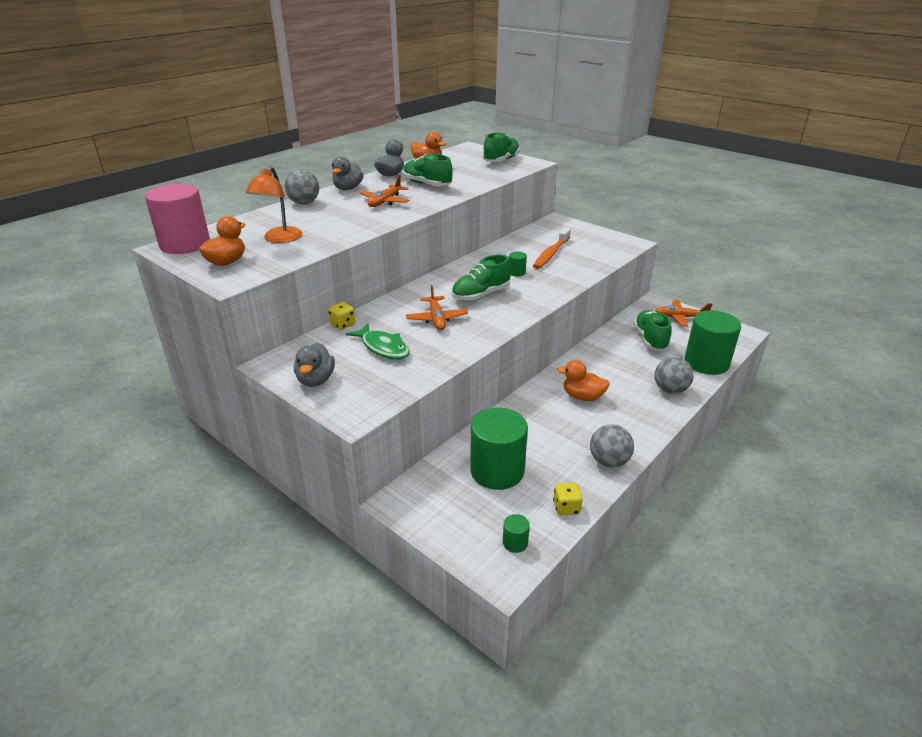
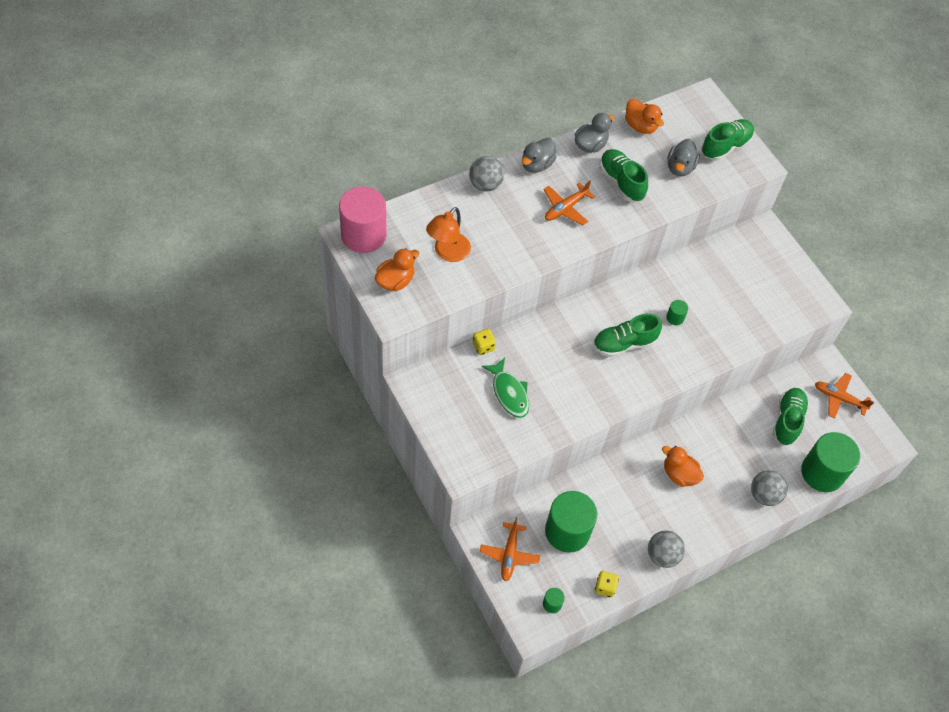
camera: 15 degrees right, 25 degrees up
grey duck [294,343,335,387] -> grey duck moved to [667,139,700,177]
orange plane [406,285,468,330] -> orange plane moved to [480,517,540,581]
orange toothbrush [533,228,571,269] -> none

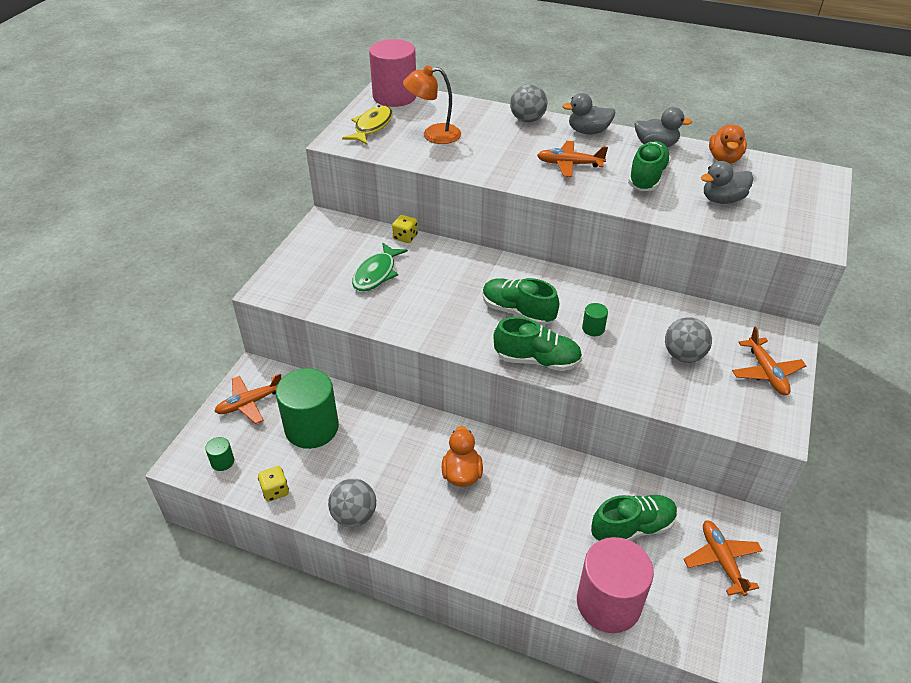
camera: 55 degrees right, 15 degrees down
orange duck [375,248,420,291] -> yellow fish [342,105,393,145]
green shoe [701,119,754,161] -> green shoe moved to [493,317,582,371]
grey ball [751,470,788,506] -> grey ball moved to [665,317,712,363]
green cylinder [801,432,860,492] -> pink cylinder [577,537,654,633]
none -> orange plane [732,327,806,395]

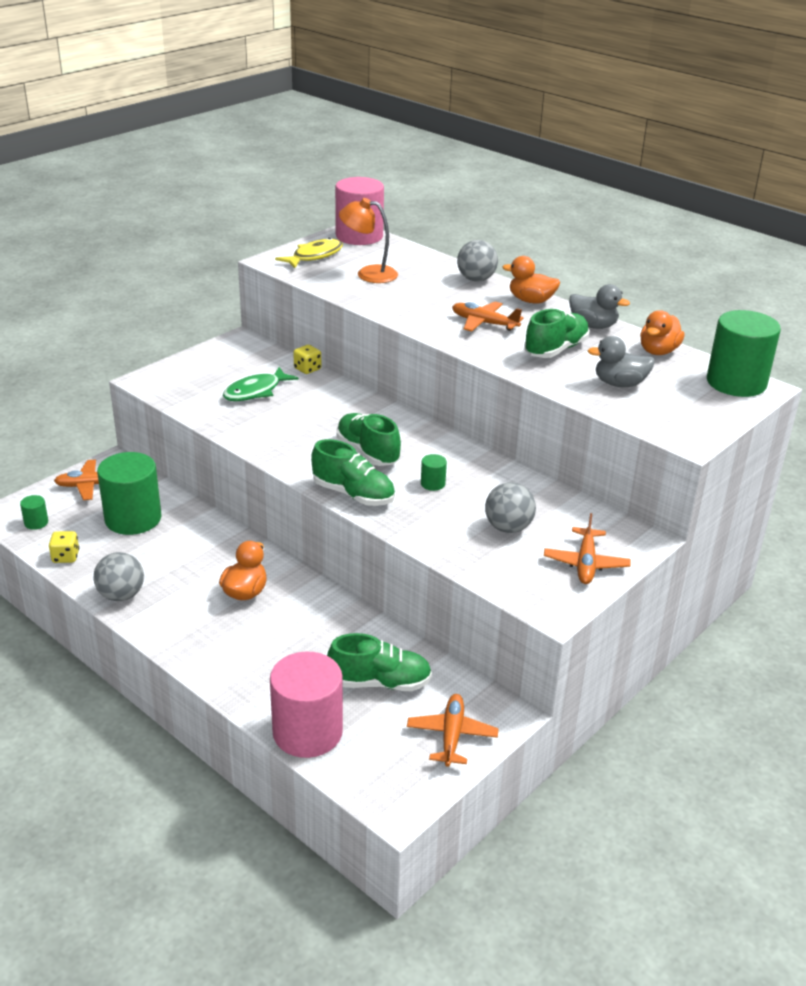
camera: 20 degrees right, 10 degrees down
grey duck [562,93,616,135] -> orange duck [502,256,560,304]
none -> green cylinder [707,310,781,397]

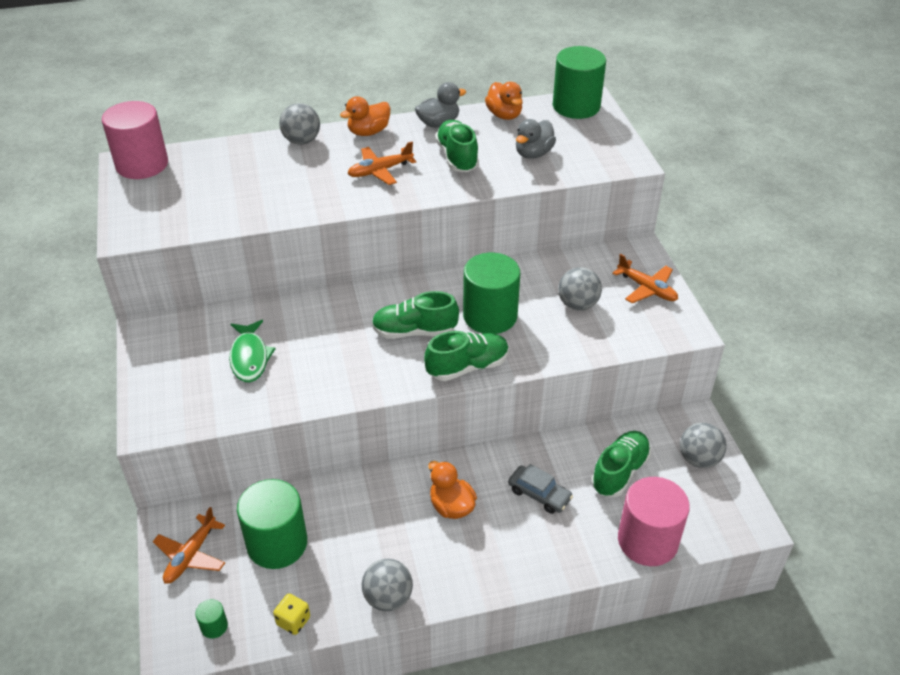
camera: 55 degrees left, 10 degrees up
yellow fish [275,238,343,268] -> none
yellow dice [293,345,321,374] -> none
orange lamp [339,198,398,283] -> none
orange plane [407,694,499,767] -> grey ball [680,423,727,468]
green cylinder [421,454,447,491] -> green cylinder [463,253,520,334], size x2.41
none -> grey car [508,464,573,514]

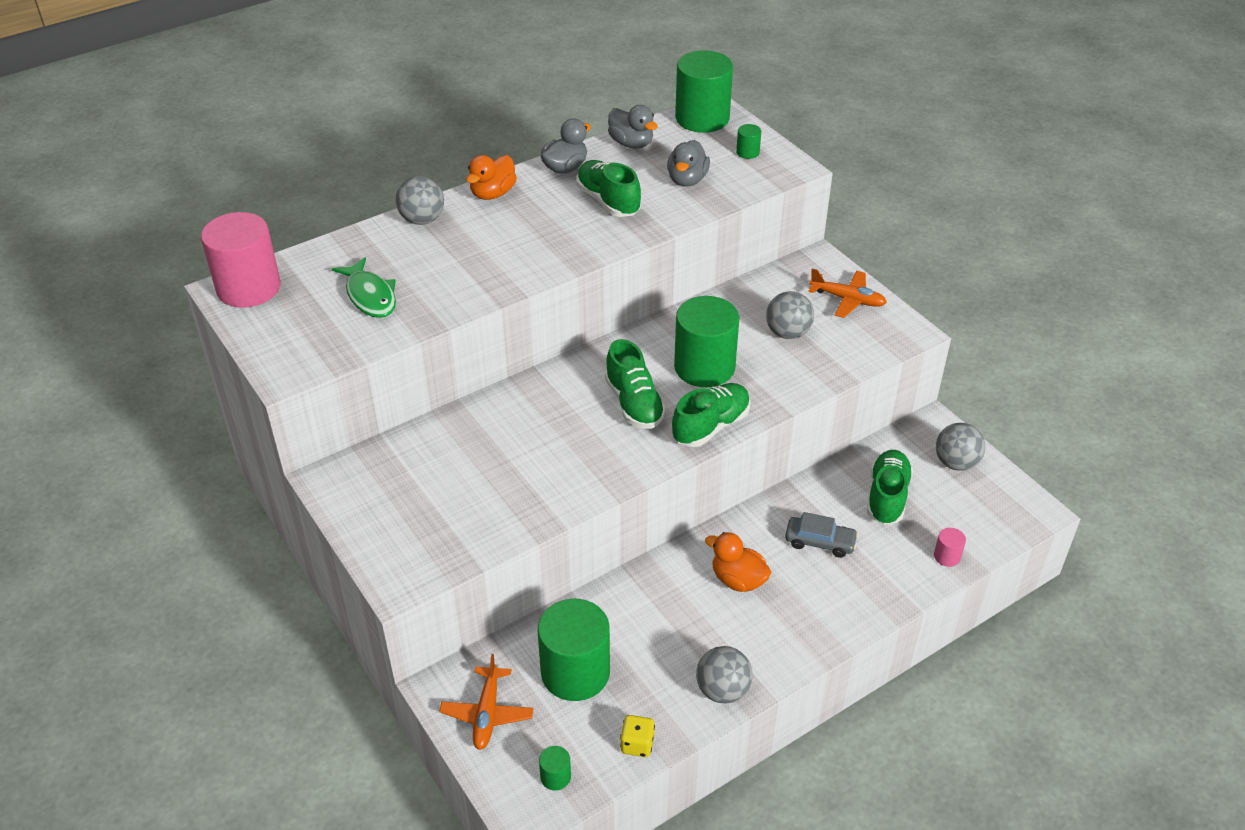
camera: 20 degrees left, 0 degrees up
green fish [229,320,276,382] -> green fish moved to [332,257,396,318]
orange plane [347,142,416,185] -> none
green shoe [372,291,459,339] -> green shoe turned 90 degrees counterclockwise [605,339,666,429]
orange duck [485,82,523,120] -> grey duck [608,105,658,148]
pink cylinder [618,477,690,566] -> pink cylinder [934,528,966,567], size x0.42
none -> green cylinder [736,124,761,159]

